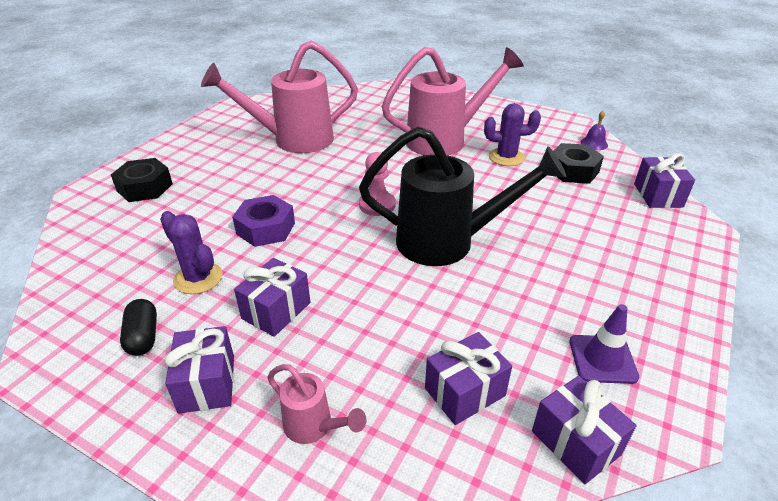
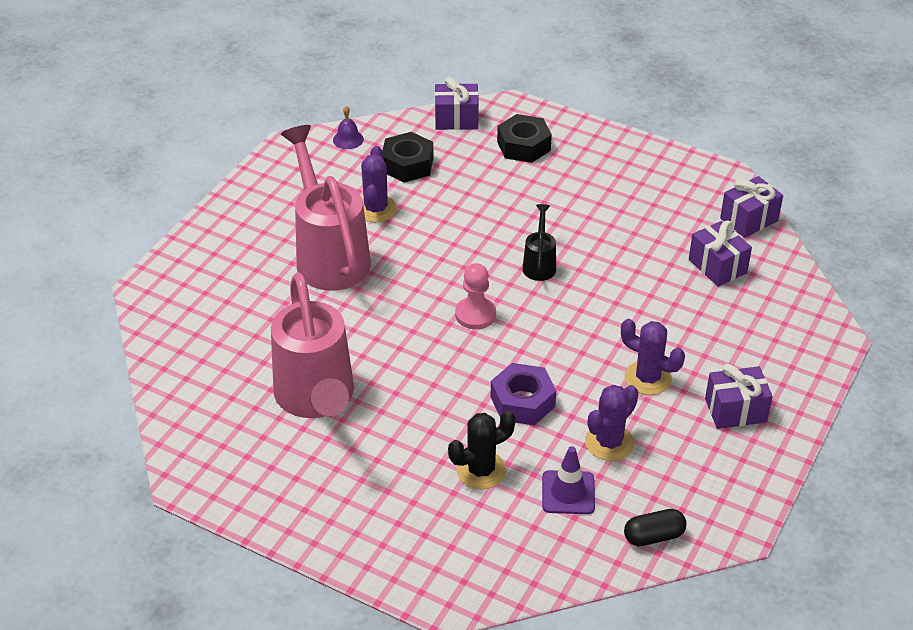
camera: 90 degrees left, 5 degrees up
black nut [111,158,173,202] -> black nut moved to [497,114,552,163]
black capsule [120,299,157,356] -> black capsule moved to [624,509,686,546]
purple gift [234,258,311,337] -> purple cactus [621,319,685,395]
pink watering can [268,364,366,444] -> none
black watering can [359,127,566,266] -> black watering can [522,204,556,281], size x0.46
purple traffic cone [570,304,639,384] -> purple traffic cone moved to [542,446,595,514]
none -> black cactus [448,411,516,489]

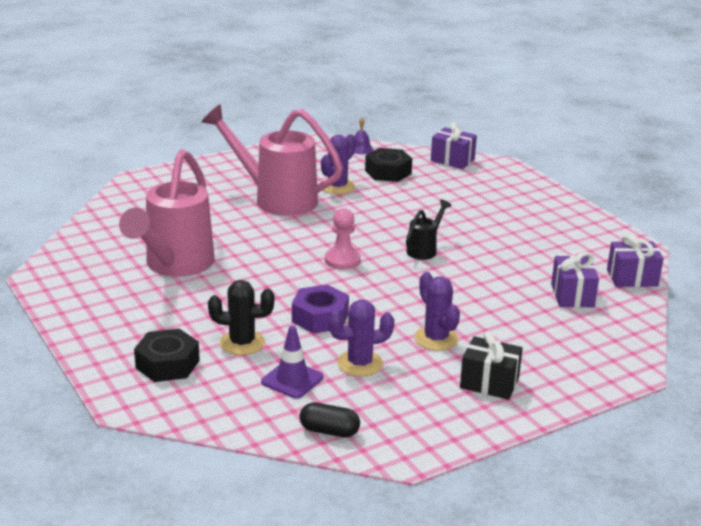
camera: 30 degrees right, 15 degrees down
pink watering can [281,125,371,291] -> pink watering can turned 75 degrees counterclockwise [202,104,343,216]
black nut [497,114,552,163] -> black nut moved to [134,329,200,382]
purple gift [705,364,773,429] -> black gift [460,331,523,400]

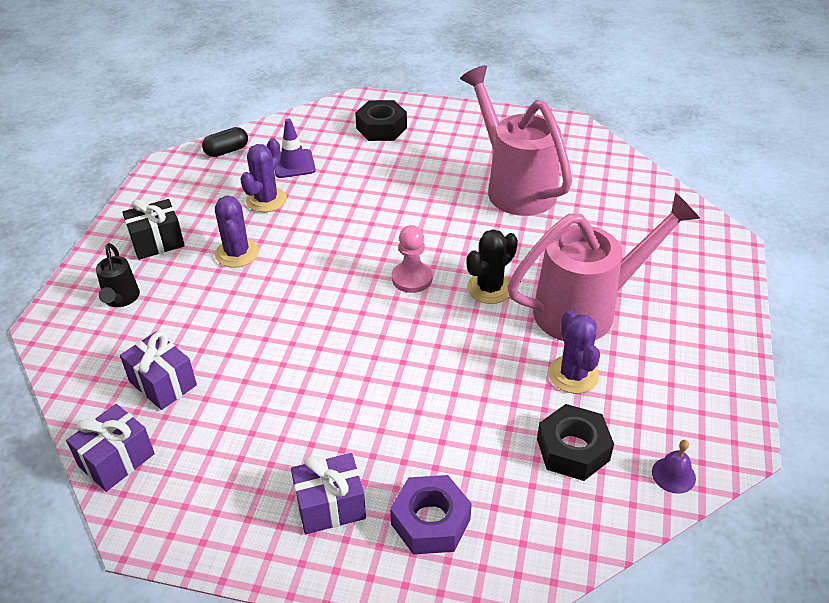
camera: 135 degrees right, 15 degrees up
black cactus [208,280,275,355] -> black cactus moved to [467,229,518,304]
purple nut [292,285,349,333] -> purple nut moved to [390,475,472,554]
black watering can [406,200,452,260] -> black watering can moved to [96,243,140,307]
purple cactus [414,272,460,351] -> purple cactus turned 60 degrees clockwise [215,195,259,268]
purple gift [431,122,477,169] -> purple gift moved to [291,453,366,534]

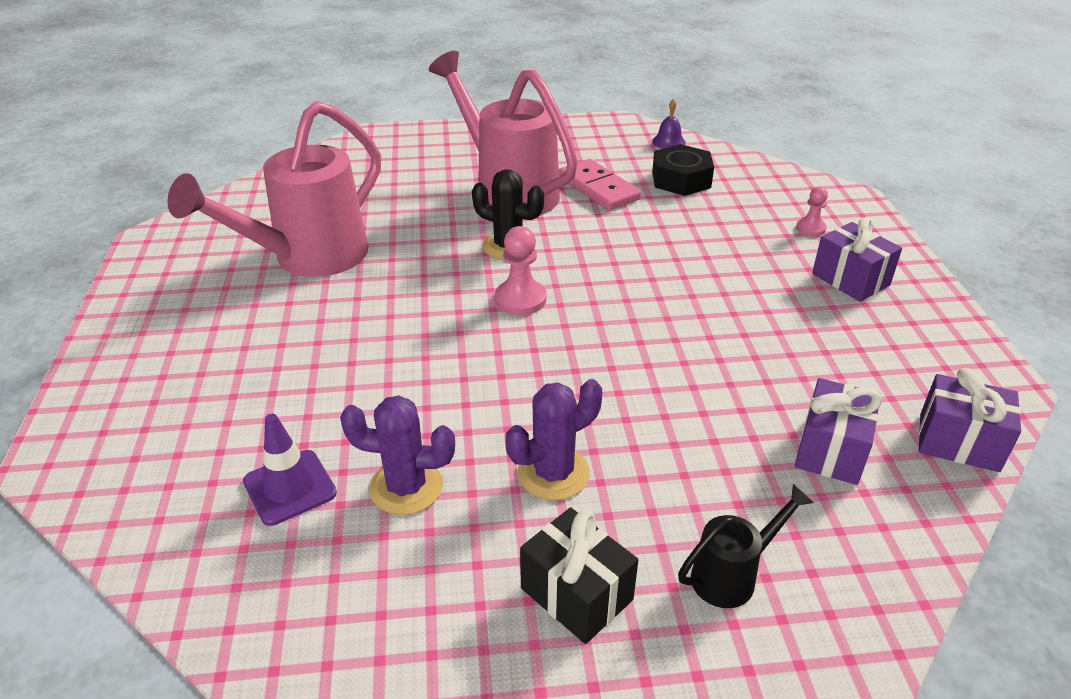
camera: 110 degrees left, 5 degrees down
black capsule [202,127,248,157] -> none
black nut [355,100,407,141] -> none
purple nut [390,475,472,554] -> pink pawn [796,187,828,236]
purple cactus [548,310,600,394] -> pink domino [559,159,641,210]

